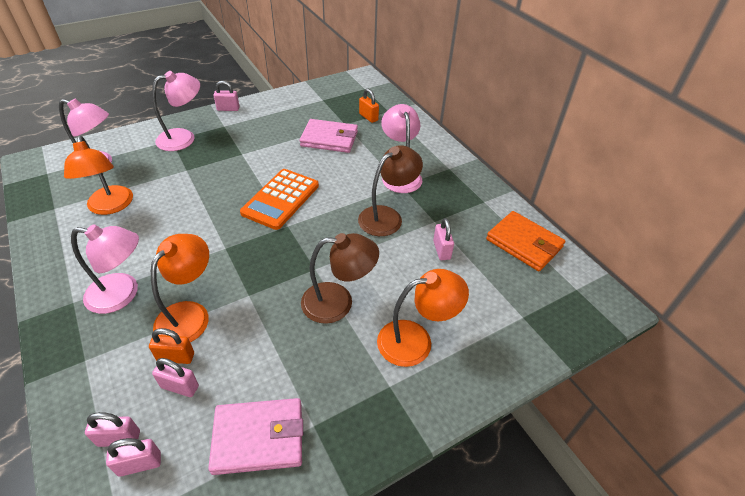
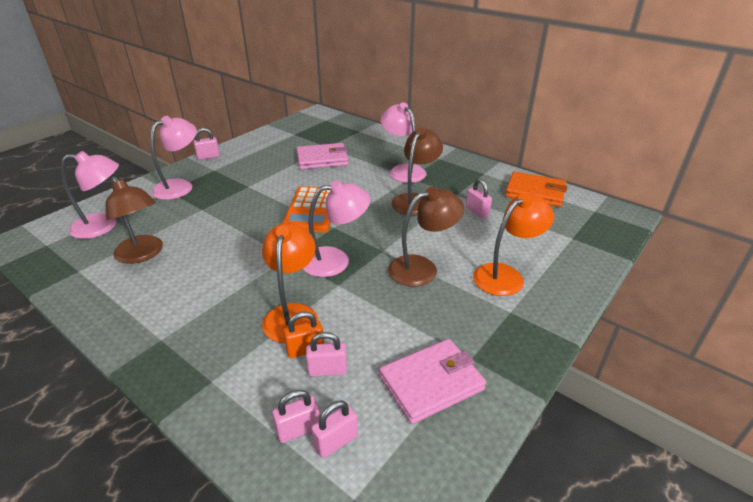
camera: 20 degrees left, 10 degrees down
orange lamp [64,136,133,215] -> brown lamp [105,176,163,264]
pink lamp [71,224,139,314] -> pink lamp moved to [303,180,370,277]
orange padlock [359,89,379,123] -> none

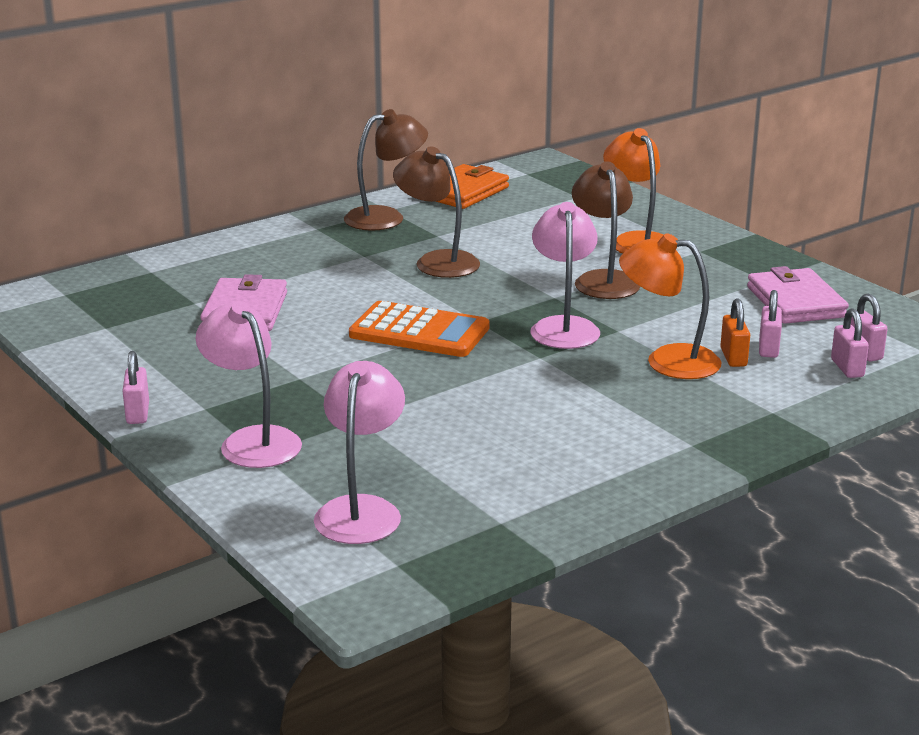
camera: 75 degrees left, 10 degrees down
brown lamp [105,176,163,264] -> brown lamp moved to [344,109,428,231]
pink lamp [381,102,426,183] -> none
pink padlock [466,179,492,218] -> none

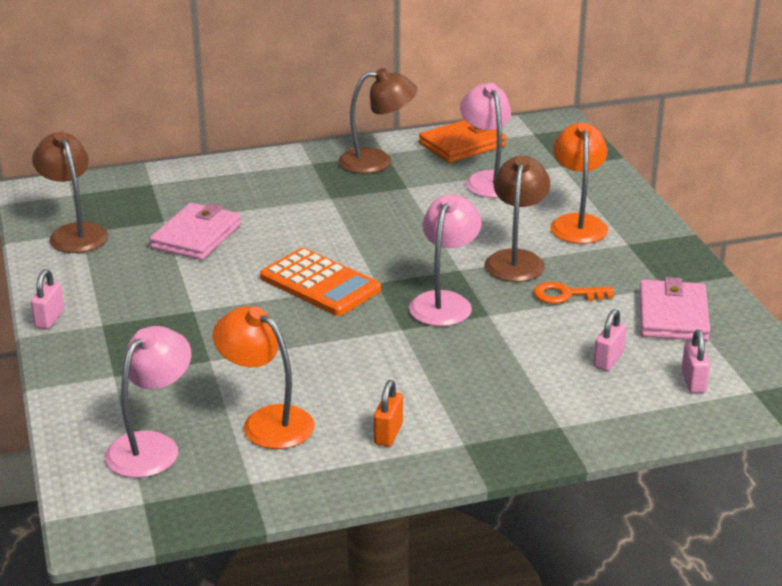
camera: 20 degrees right, 5 degrees up
pink lamp [195,301,302,468] -> pink lamp moved to [460,83,511,198]
brown lamp [393,146,480,278] -> brown lamp moved to [32,132,109,253]
orange lamp [619,233,721,379] -> orange lamp moved to [213,306,315,449]
orange padlock [720,298,750,367] -> orange padlock moved to [374,380,403,447]
pink padlock [831,309,869,378] -> none
none -> orange key [534,282,614,304]

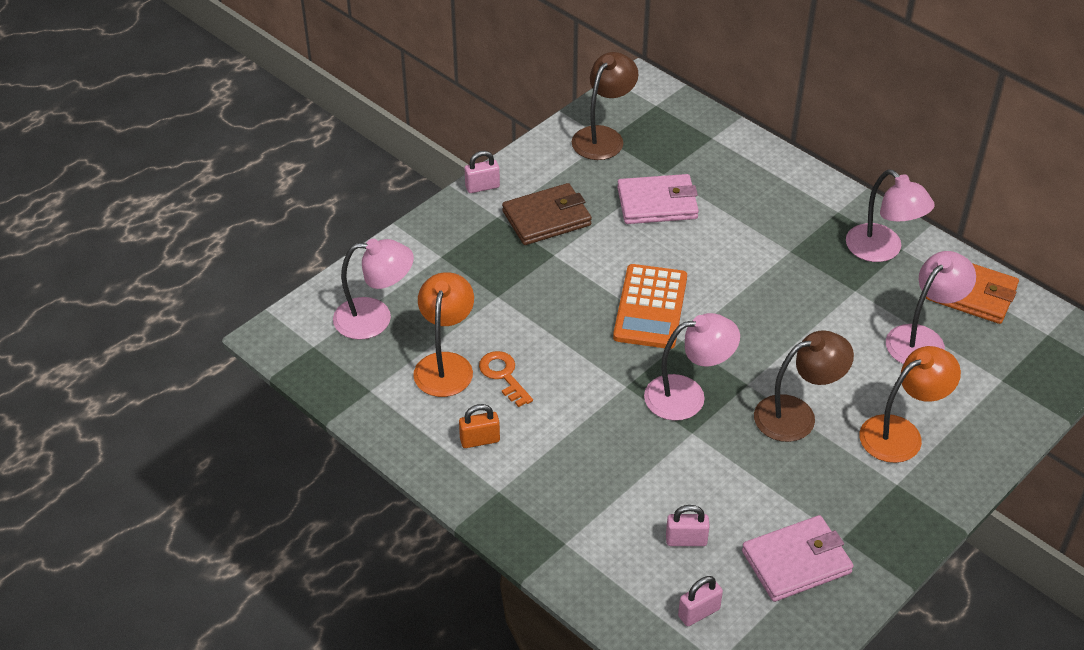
camera: 60 degrees right, 15 degrees up
brown lamp [338,68,417,174] -> pink lamp [846,169,935,262]
orange key [534,282,614,304] -> orange key moved to [479,351,533,407]
none -> brown wallet [502,183,592,245]

